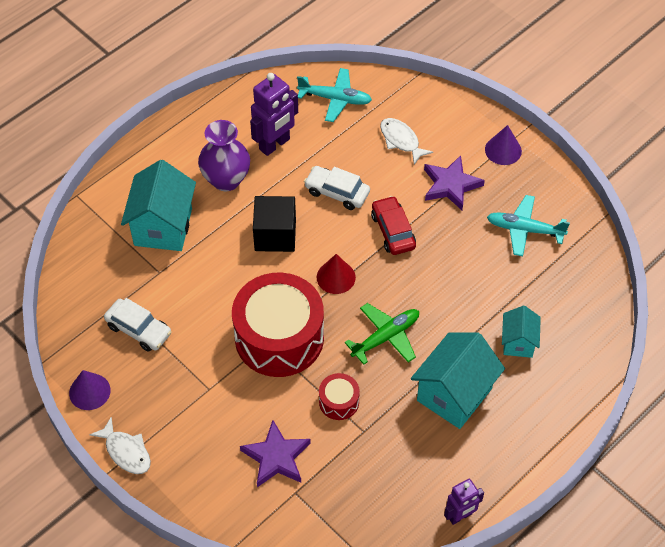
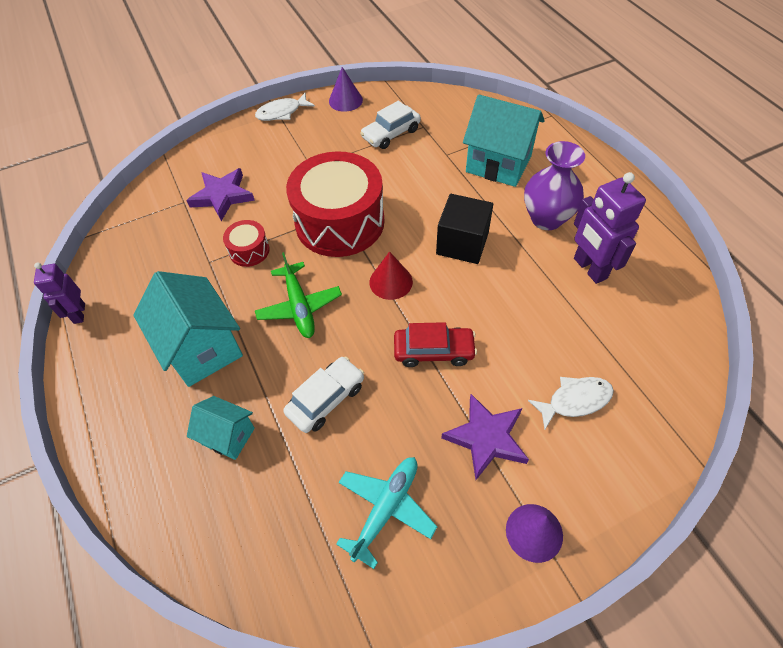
camera: 110 degrees right, 0 degrees up
turquoise plane [297,68,372,122] -> none
white car [304,166,370,210] -> white car moved to [283,357,364,433]

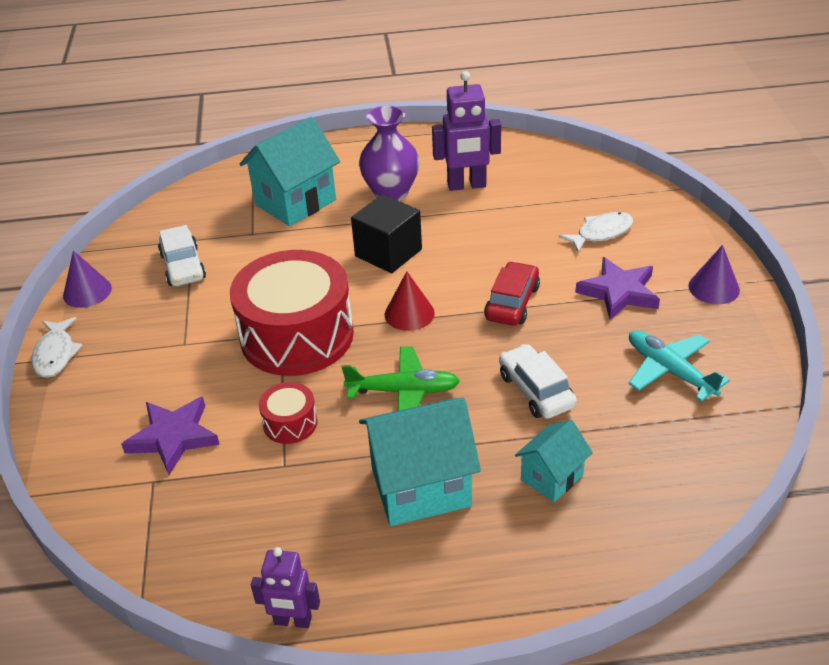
camera: 70 degrees left, 15 degrees down
white fish [528,377,614,429] -> white fish turned 60 degrees clockwise [559,212,633,252]

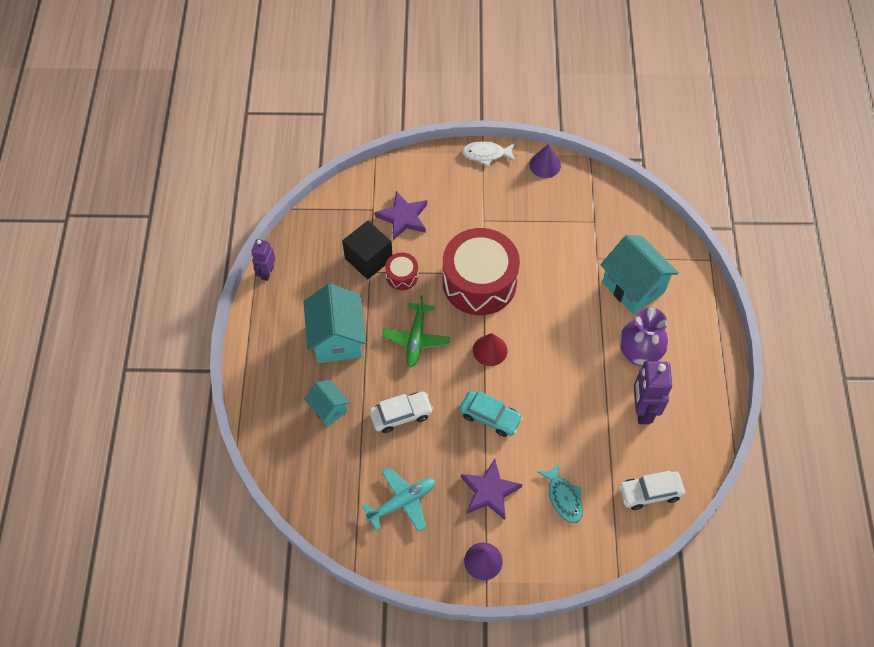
camera: 95 degrees right, 20 degrees up
white car [158,225,206,286] -> white car moved to [619,471,685,510]
black cube [351,194,422,273] -> black cube moved to [342,221,392,279]
red car [484,261,540,326] -> turquoise car [459,391,523,437]
white fish [559,212,633,252] -> turquoise fish [538,462,583,523]

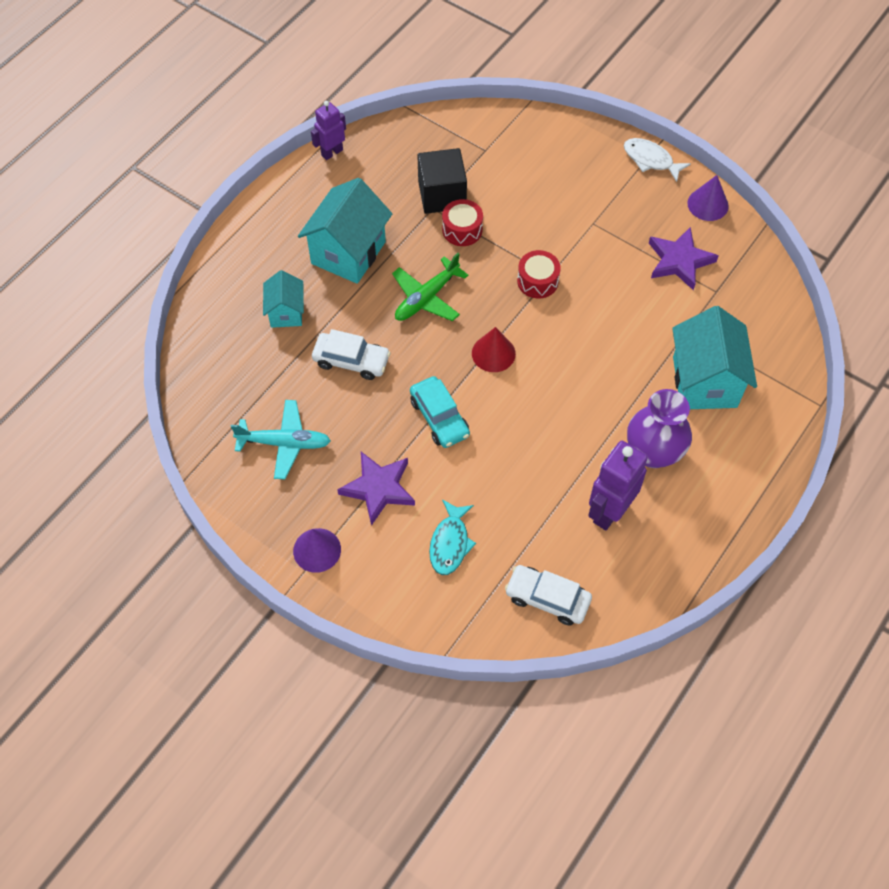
camera: 35 degrees right, 0 degrees up
purple star [375,191,427,240] -> purple star moved to [649,227,719,291]
red drum [443,228,520,315] -> red drum [517,250,561,298], size x0.44

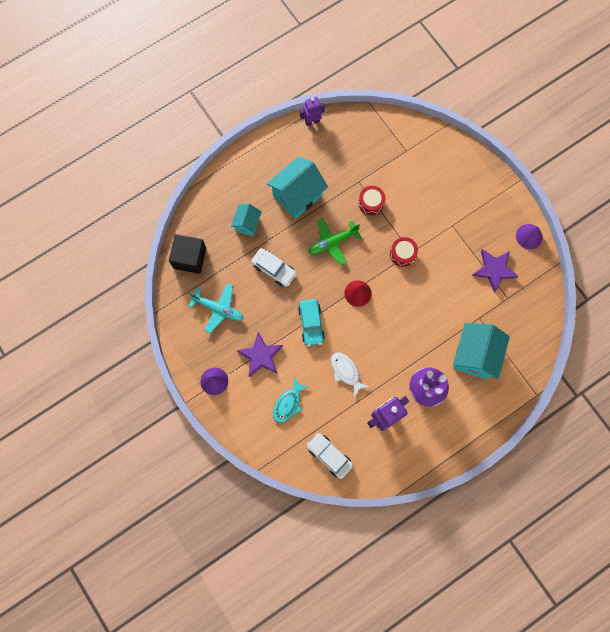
camera: 20 degrees right, 15 degrees up
black cube [417,148,467,214] -> black cube moved to [169,234,206,274]
white fish [624,138,691,182] -> white fish moved to [331,352,369,397]

